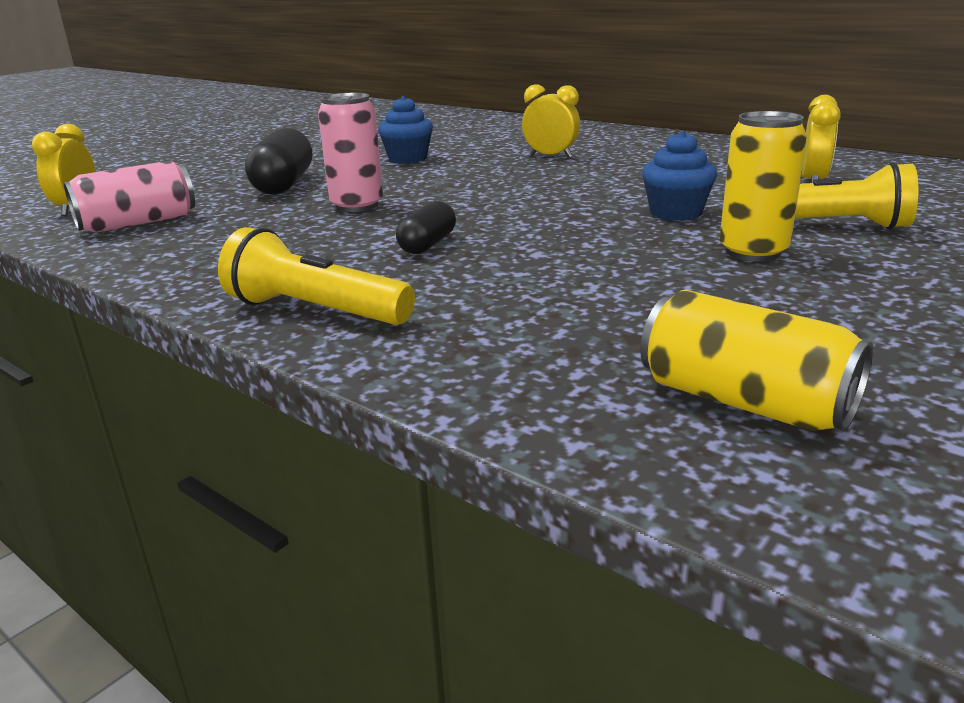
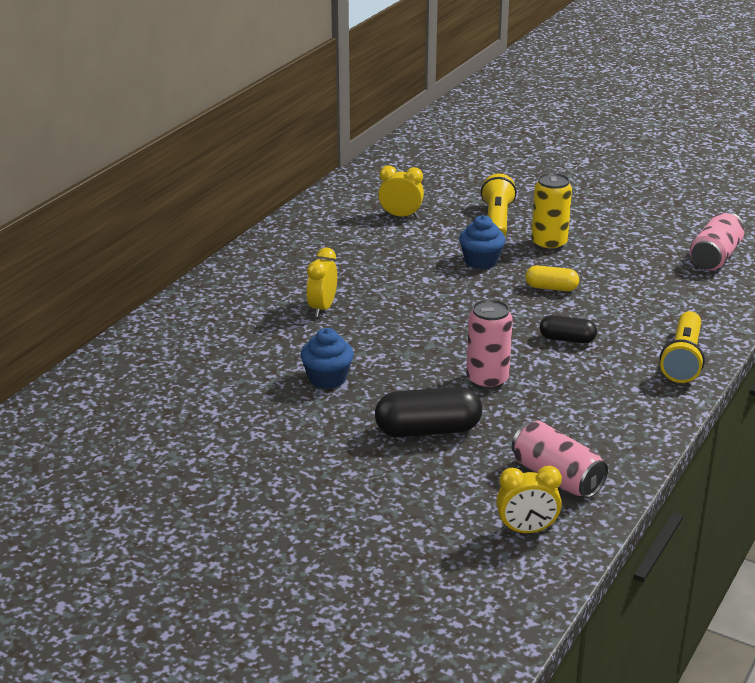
camera: 100 degrees left, 5 degrees up
yellow can [640,290,874,431] -> pink can [690,212,744,270]
none -> yellow capsule [525,265,579,291]

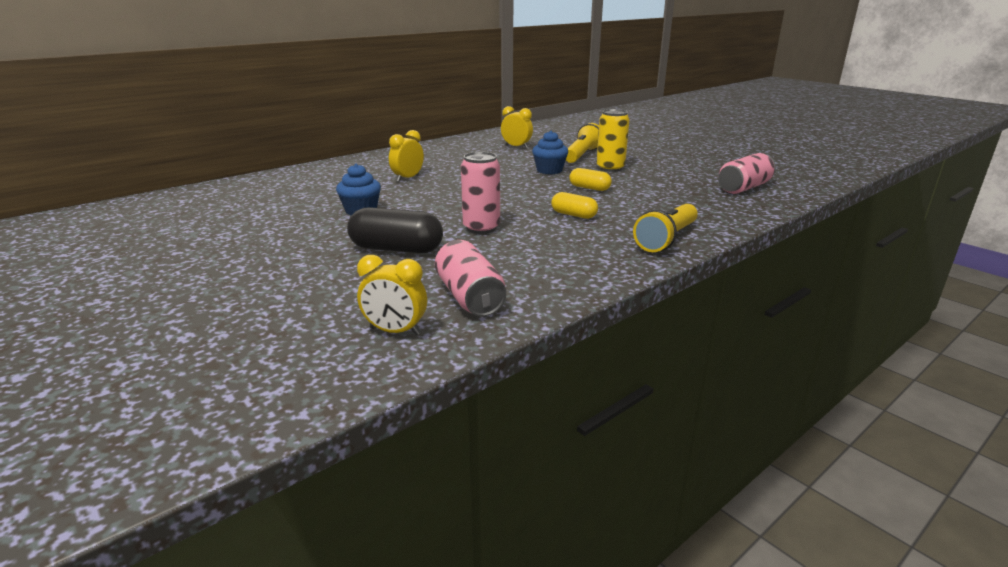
camera: 20 degrees right, 5 degrees down
black capsule [540,315,597,343] -> yellow capsule [551,192,598,219]

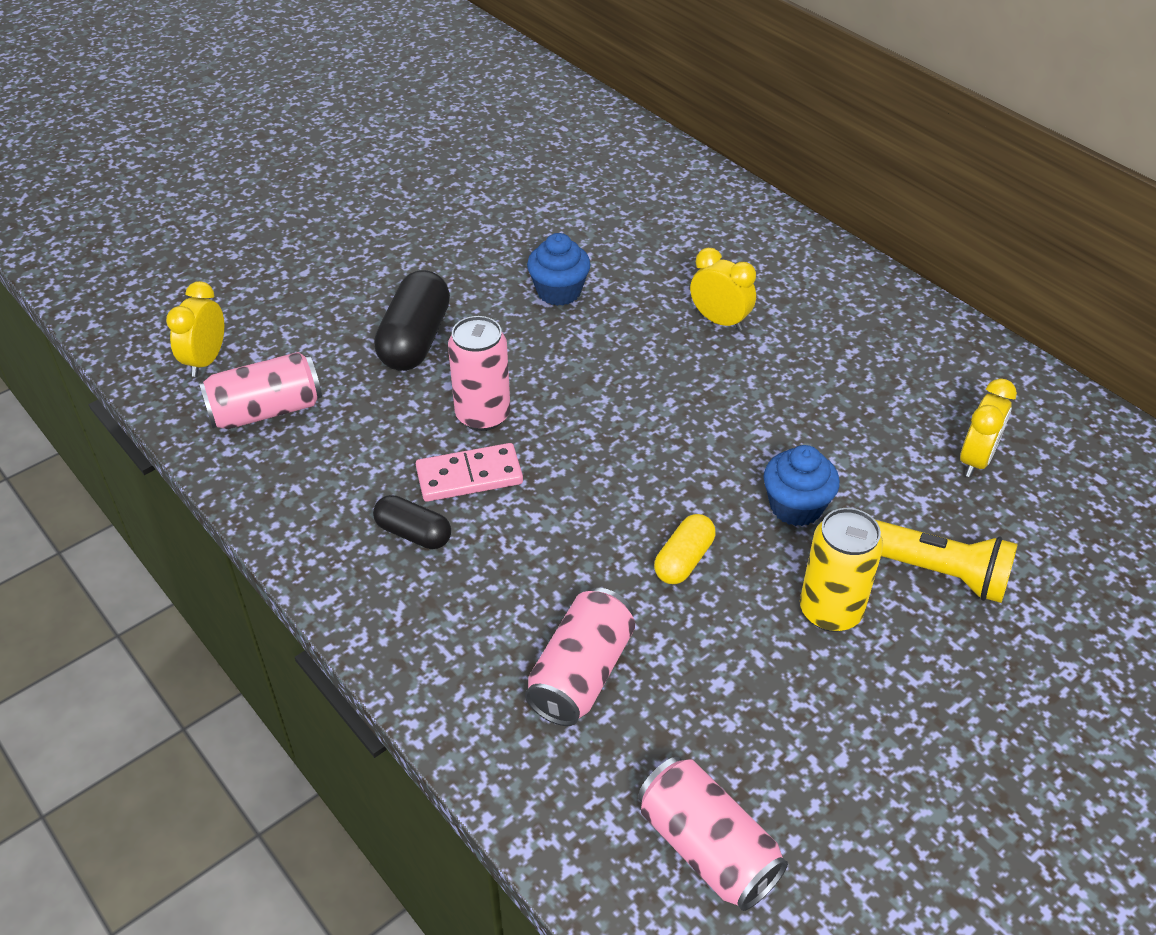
camera: 90 degrees right, 20 degrees up
yellow capsule [551,192,598,219] -> none
yellow flashlight [633,204,698,252] -> none
none -> black capsule [373,495,451,549]
none -> pink domino [416,443,523,502]
none -> pink can [525,588,635,726]

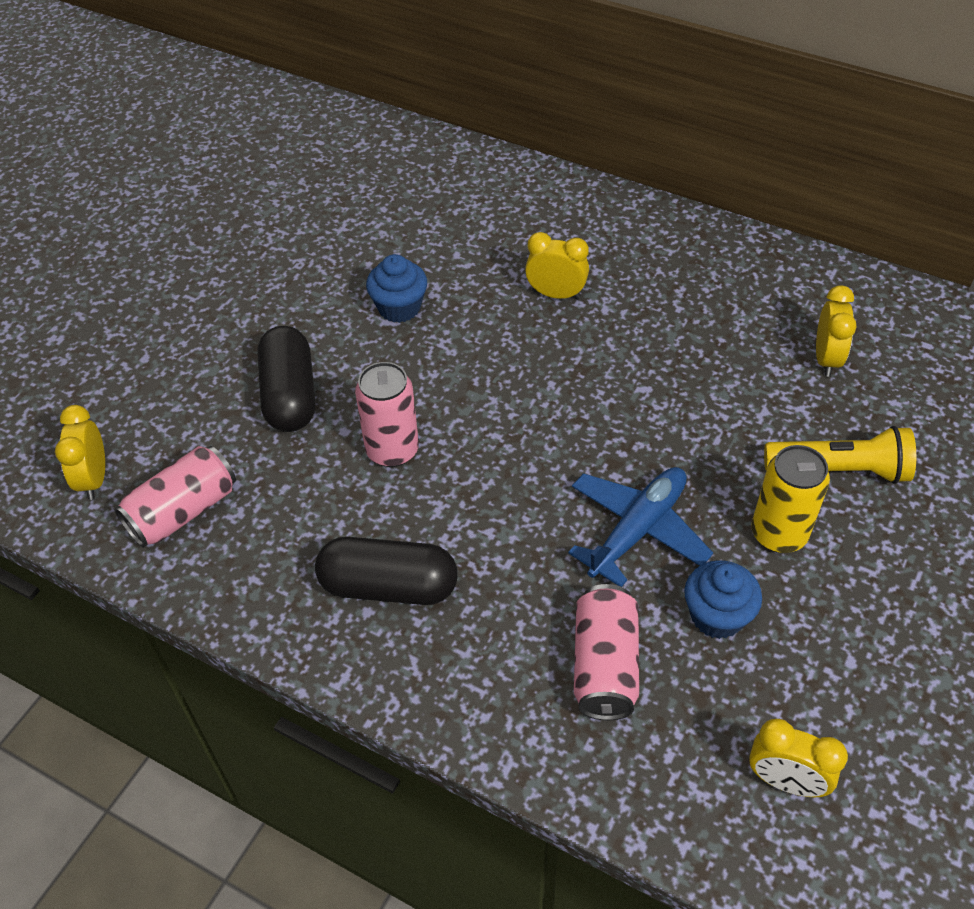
camera: 20 degrees left, 5 degrees up
black capsule [373,495,451,549] -> black capsule [315,537,458,605], size x1.71
pink domino [416,443,523,502] -> none
pink can [638,757,788,911] -> yellow clock [749,719,848,797]
yellow capsule [654,514,716,584] -> blue plane [568,467,713,587]
blue cupcake [764,445,840,526] -> blue cupcake moved to [684,560,762,639]

